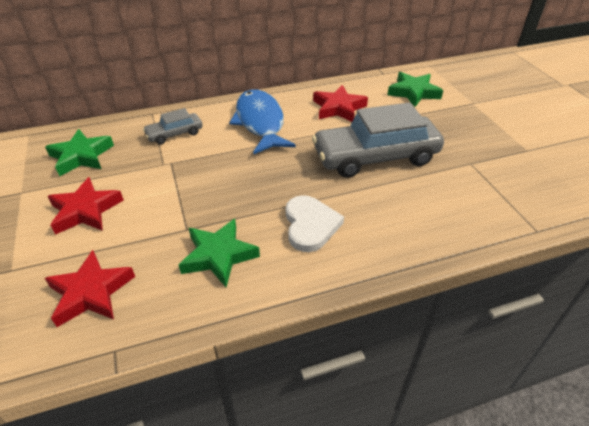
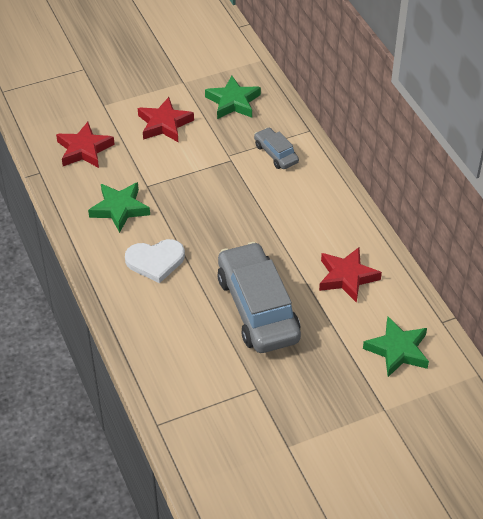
camera: 85 degrees right, 5 degrees up
blue fish [229,89,296,154] -> none

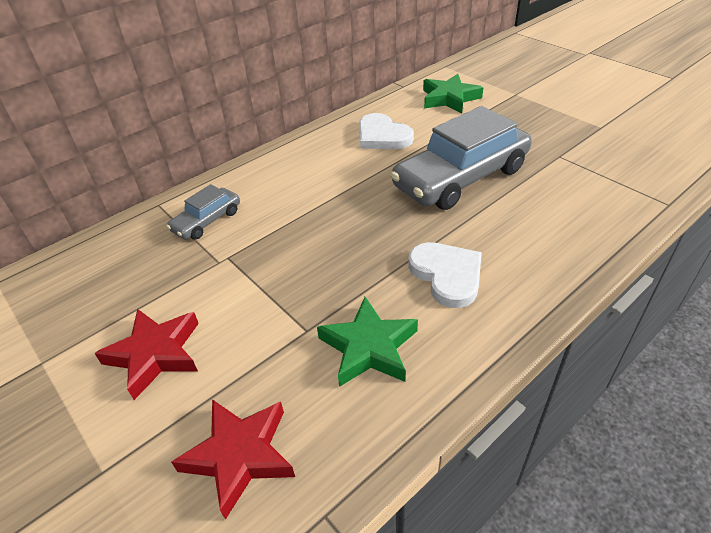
camera: 105 degrees left, 5 degrees down
green star [205,75,261,119] -> none
red star [319,247,382,303] -> white heart [359,113,414,149]

